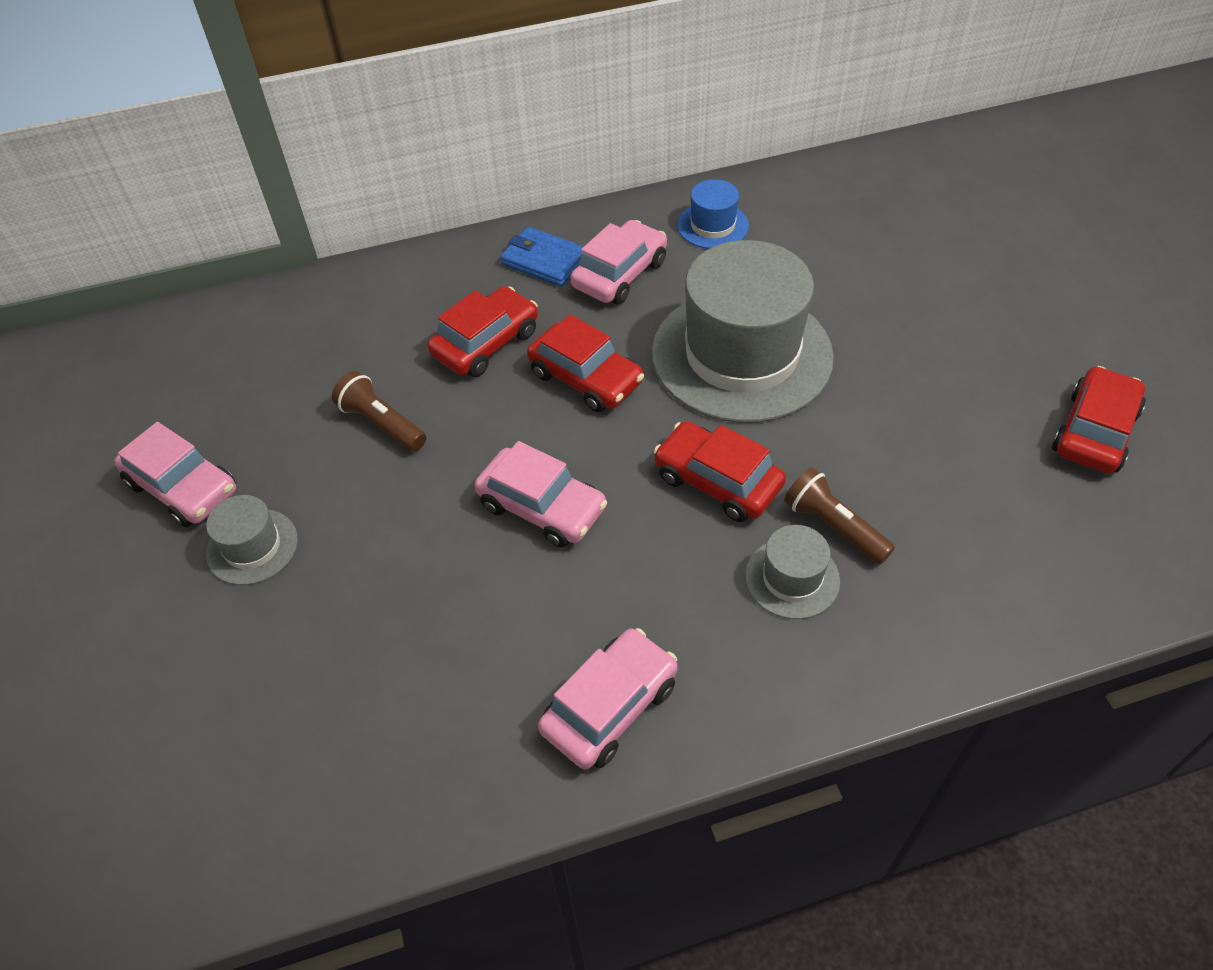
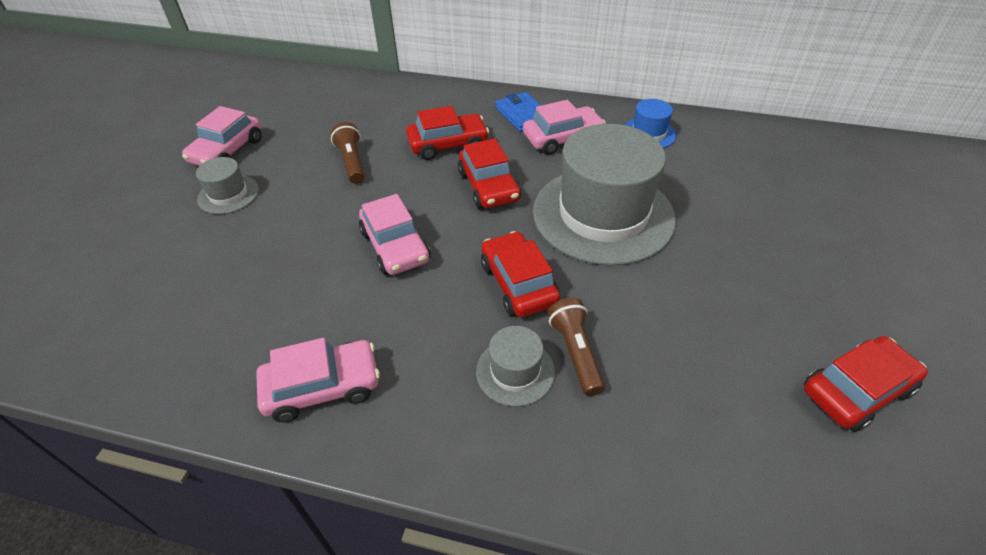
camera: 30 degrees right, 5 degrees down
pink car [114,422,236,527] -> pink car turned 45 degrees clockwise [182,106,262,166]

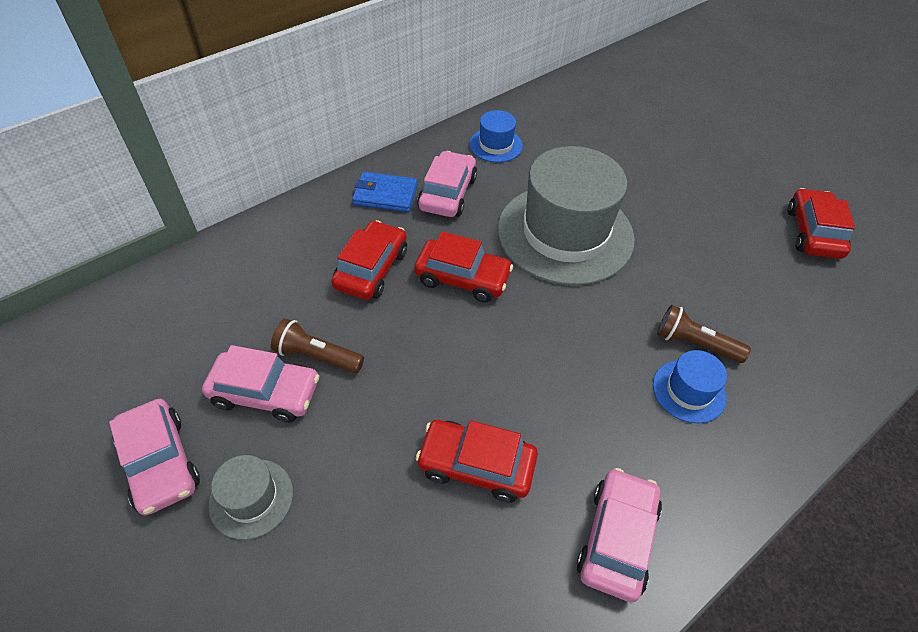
camera: 55 degrees left, 5 degrees up
pink car [359,194,431,275] -> pink car moved to [202,345,319,423]
grey hat [476,326,555,406] -> blue hat [653,350,727,423]
red car [481,231,560,317] -> red car moved to [416,420,538,502]

